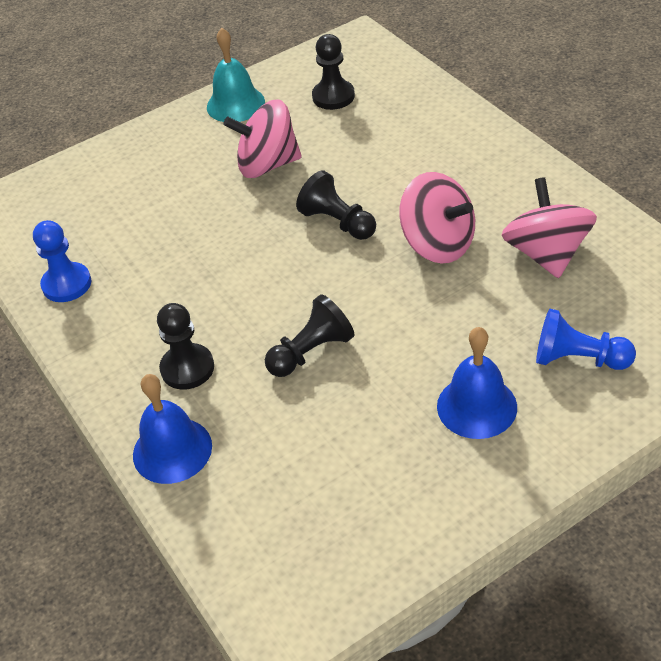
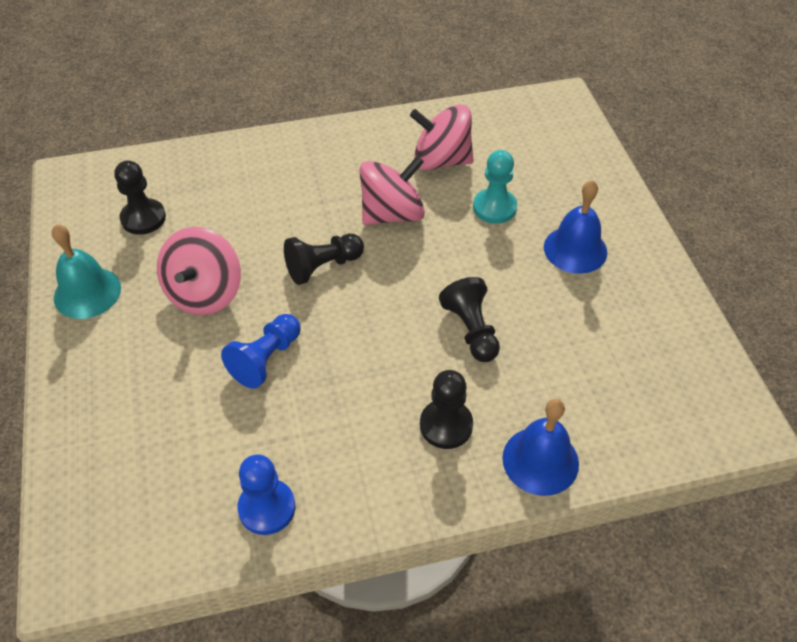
camera: 75 degrees left, 5 degrees up
blue pawn [536,309,636,370] -> blue pawn moved to [221,314,301,389]
none -> turquoise pawn [473,150,517,224]

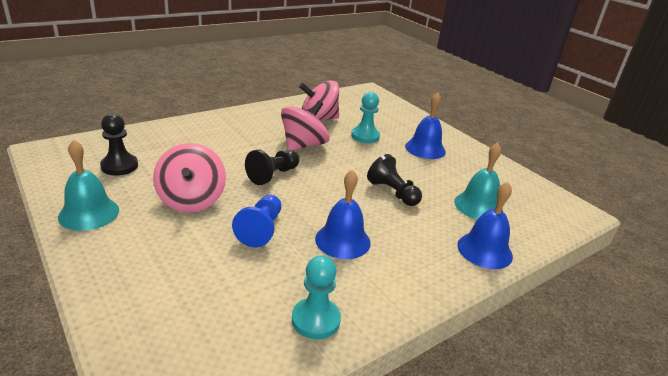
camera: 25 degrees left, 20 degrees down
blue pawn [238,454,295,535] -> turquoise pawn [292,255,341,339]
black pawn [420,370,473,449] -> none
none -> blue bell [315,170,370,259]
none -> turquoise bell [454,143,503,219]

